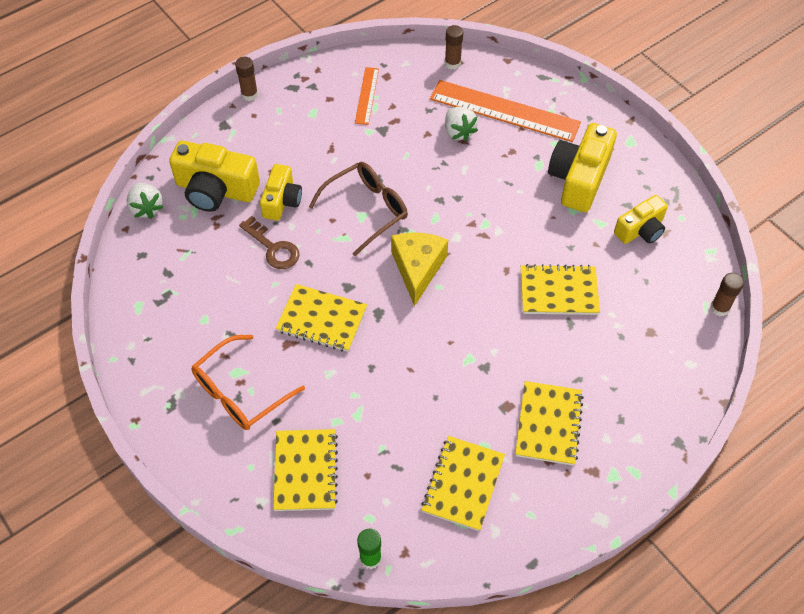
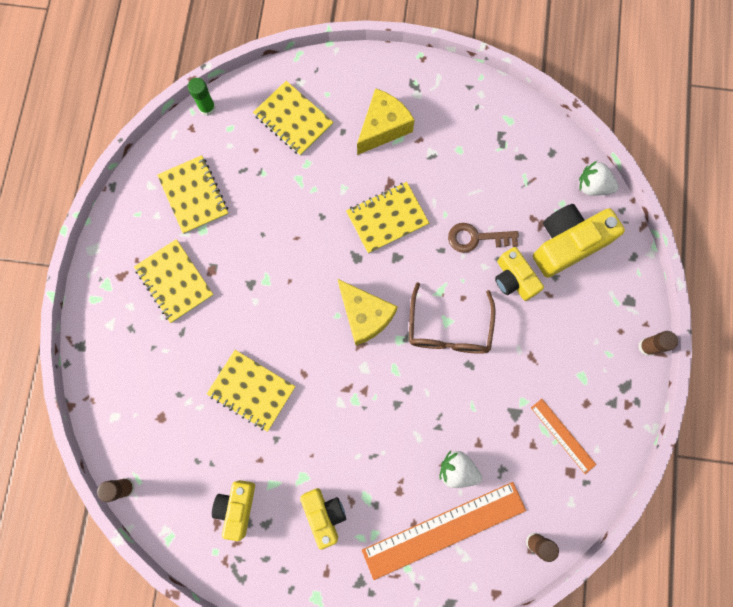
camera: 135 degrees right, 20 degrees up
orange glasses [191,335,305,430] -> yellow cheese [357,88,415,155]
yellow notebook [521,264,600,315] -> yellow notebook turned 75 degrees clockwise [207,350,295,432]
yellow camera [548,123,617,212] -> yellow camera [300,488,346,550], size x0.62

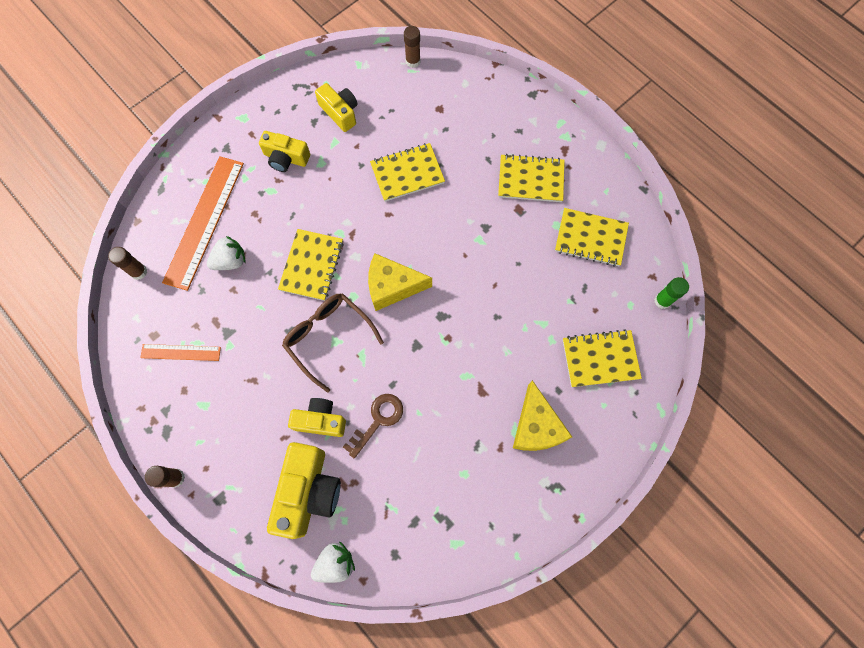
camera: 130 degrees right, 5 degrees down
yellow notebook [346,182,429,254] -> yellow notebook moved to [278,229,344,301]

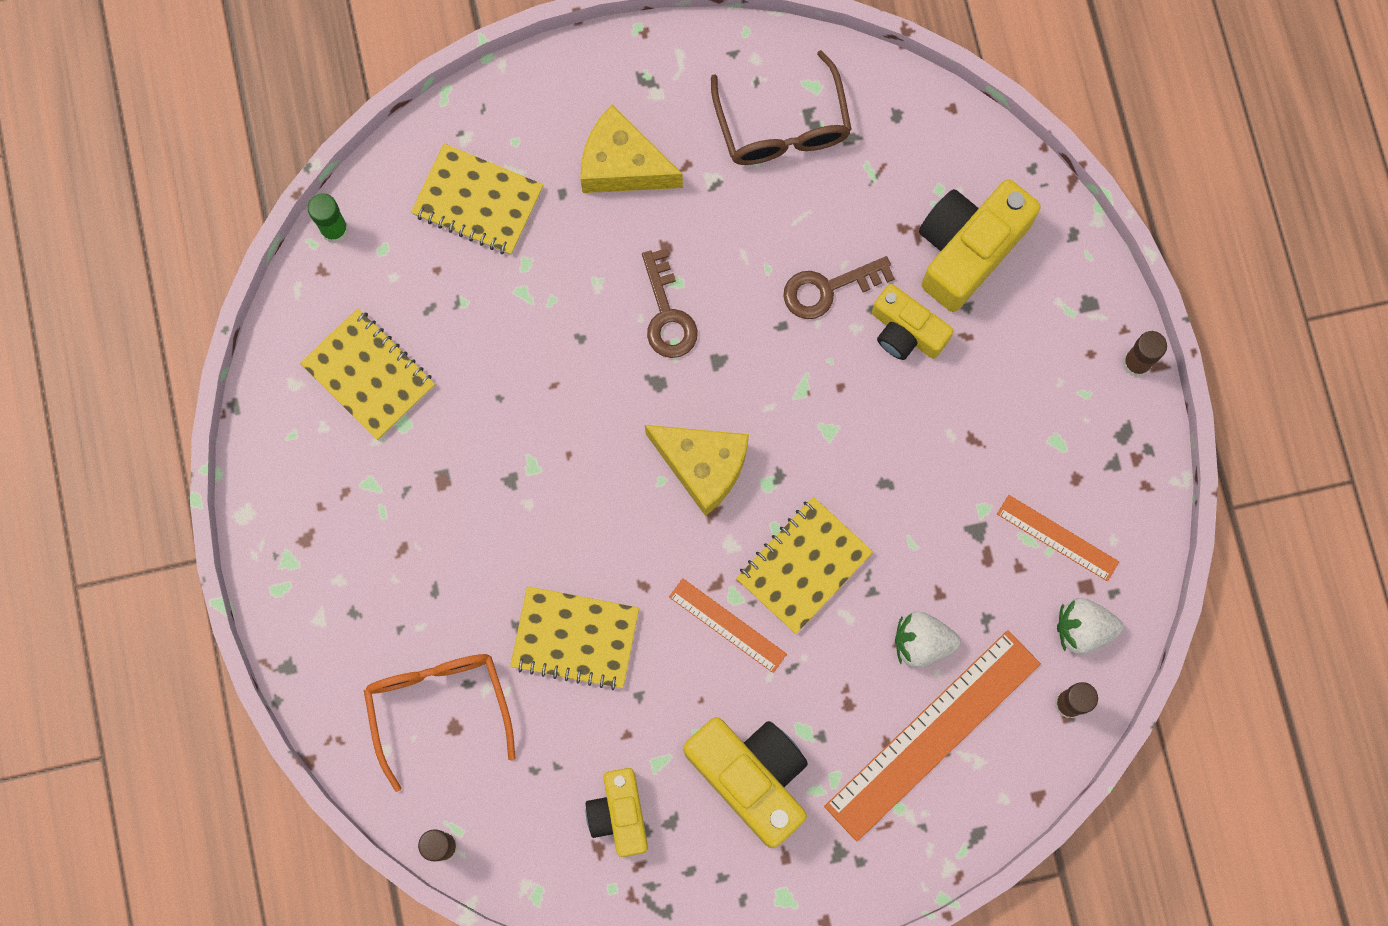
camera: 150 degrees left, 5 degrees up
yellow camera [259,131,310,172] -> yellow camera [683,717,808,848], size x1.60
brown glasses [282,293,384,393] -> brown glasses moved to [711,50,852,165]
white strawberry [311,541,355,583] -> white strawberry moved to [1057,598,1123,655]
yellow notebook [498,154,565,202] -> none
yellow cheese [513,380,572,451] -> yellow cheese turned 90 degrees counterclockwise [580,105,683,193]
none -> orange glasses [364,654,516,792]
none -> brown key [642,249,698,358]
none -> orange ruler [669,578,787,673]

